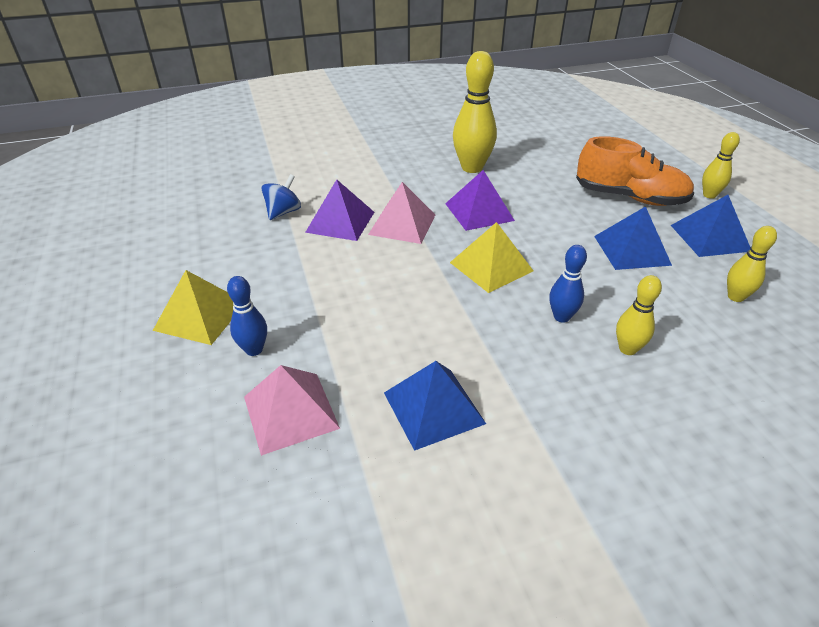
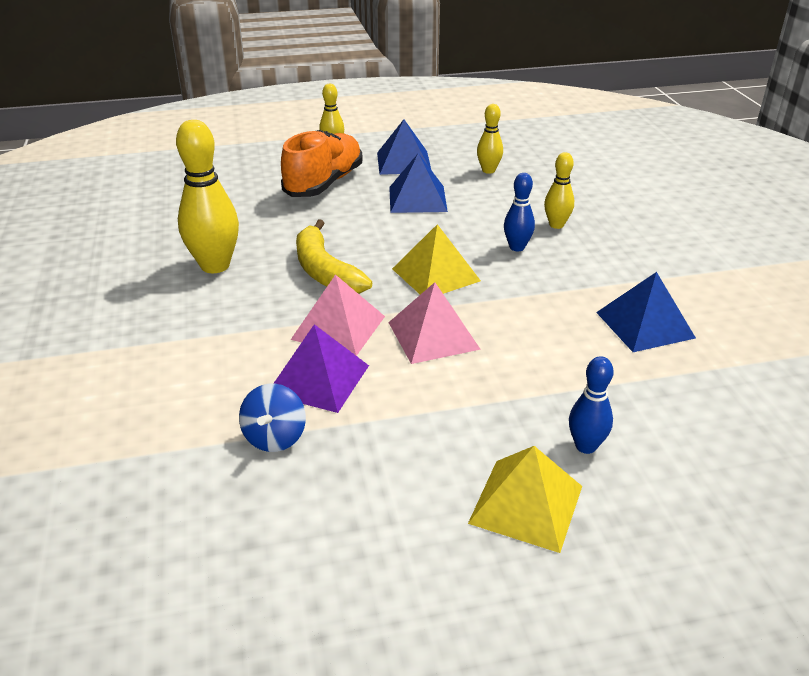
camera: 85 degrees left, 5 degrees down
pink pyramid [244,365,340,456] -> pink pyramid moved to [388,282,481,364]
blue spinning top [262,174,301,220] -> blue spinning top turned 120 degrees counterclockwise [239,383,306,452]
purple pyramid [445,170,515,231] -> yellow banana [296,219,372,294]

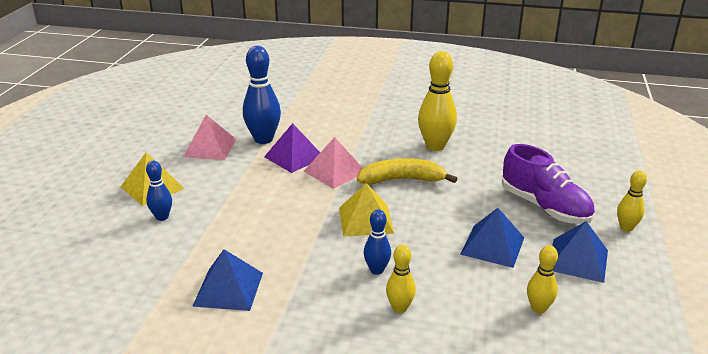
camera: 115 degrees right, 5 degrees down
blue spinning top [239,383,306,452] -> blue bowling pin [243,46,281,144]
orange shoe [281,130,362,197] -> purple shoe [502,144,595,224]
pink pyramid [388,282,481,364] -> pink pyramid moved to [183,115,236,160]

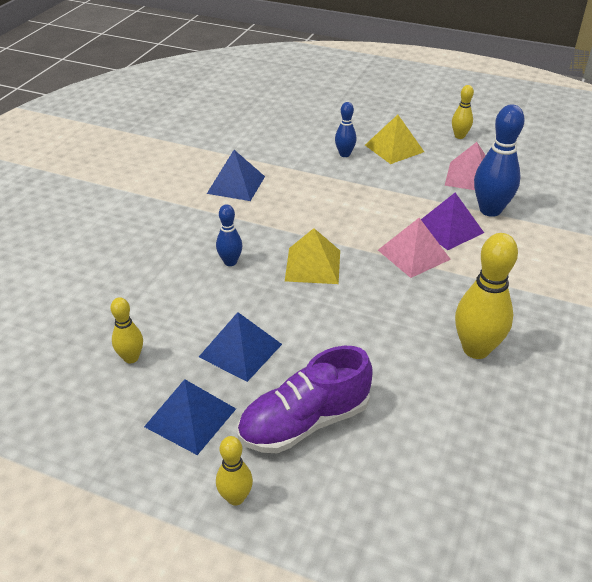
camera: 100 degrees right, 10 degrees up
yellow banana [357,158,458,185] -> none
yellow bowling pin [386,245,416,313] -> yellow bowling pin moved to [452,85,474,139]

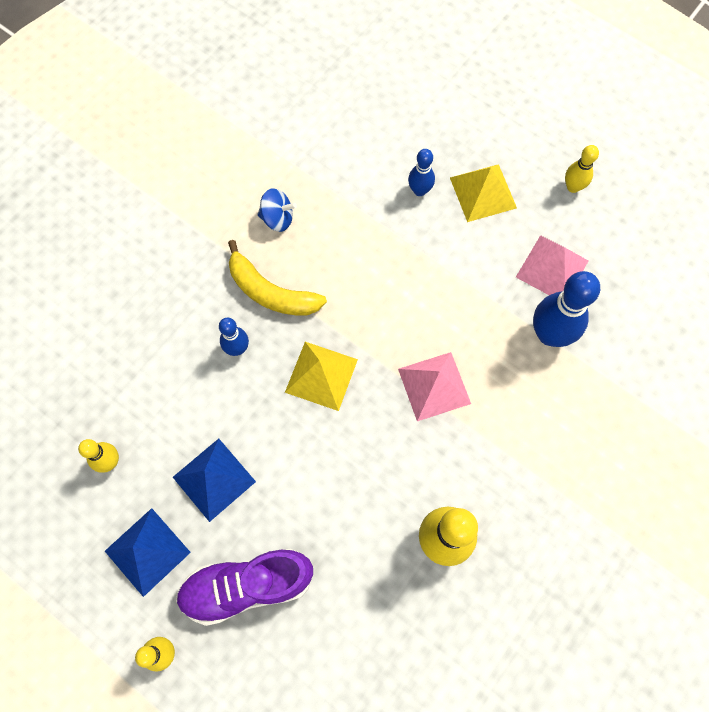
camera: 15 degrees right, 30 degrees up
blue pyramid [207,150,265,201] -> blue spinning top [257,188,297,232]
purple pyramid [421,193,484,250] -> none
none -> yellow banana [228,240,327,315]

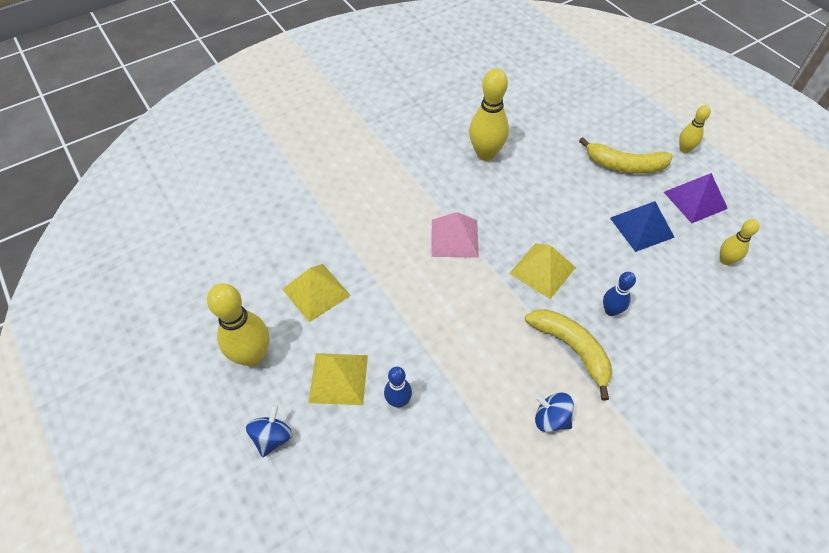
camera: 160 degrees left, 15 degrees down
blue pyramid [105,508,191,597] -> purple pyramid [664,173,728,223]
purple shoe [176,549,313,626] -> yellow banana [579,137,673,174]
pink pyramid [516,235,588,295] -> yellow pyramid [282,264,350,323]
blue bowling pin [533,271,600,347] -> none
yellow bowling pin [565,145,599,193] -> yellow bowling pin [207,283,270,367], size x1.82
none -> blue spinning top [246,405,292,457]

